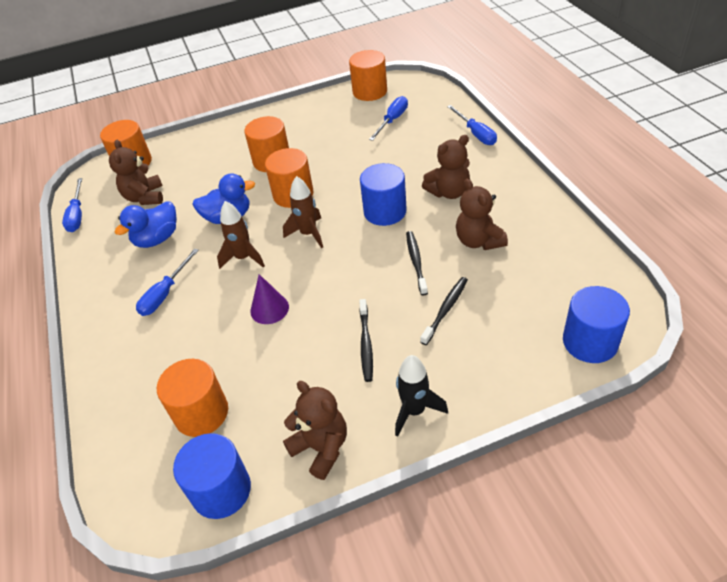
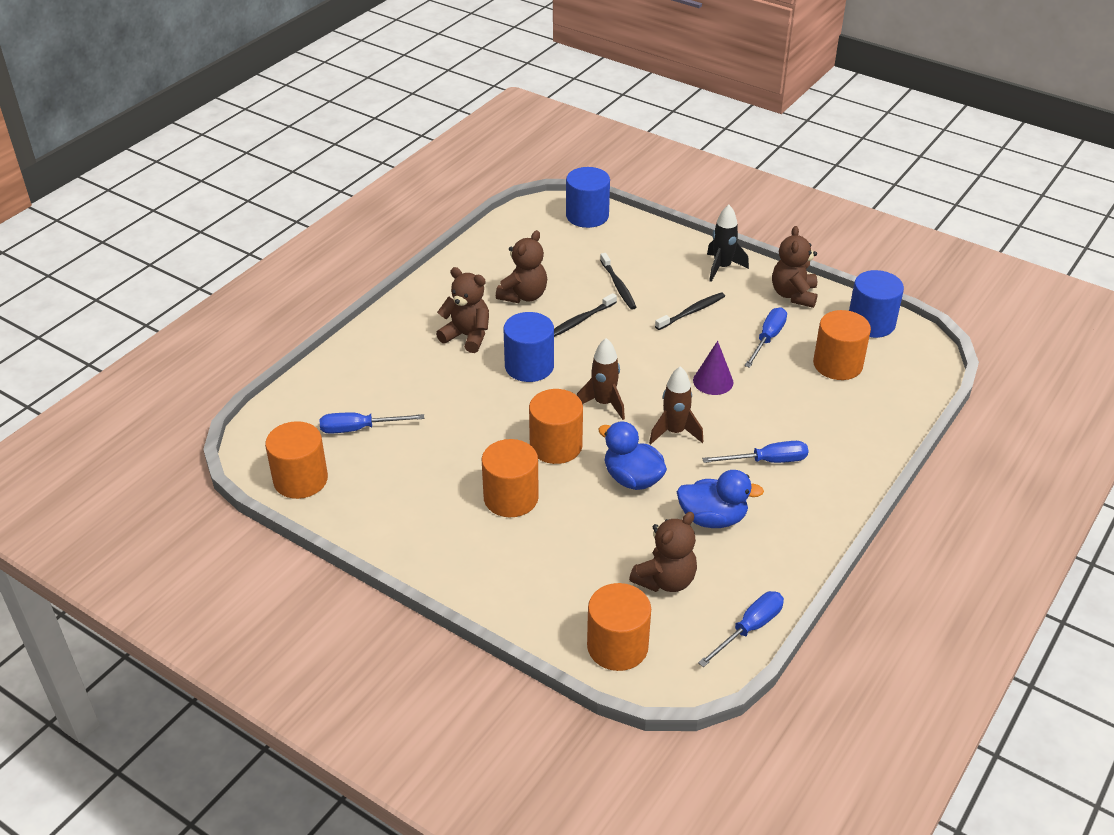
camera: 130 degrees left, 5 degrees down
black toothbrush [420,277,468,345] -> black toothbrush turned 105 degrees counterclockwise [600,253,636,310]
blue screwdriver [447,105,497,145] -> blue screwdriver moved to [745,307,787,368]

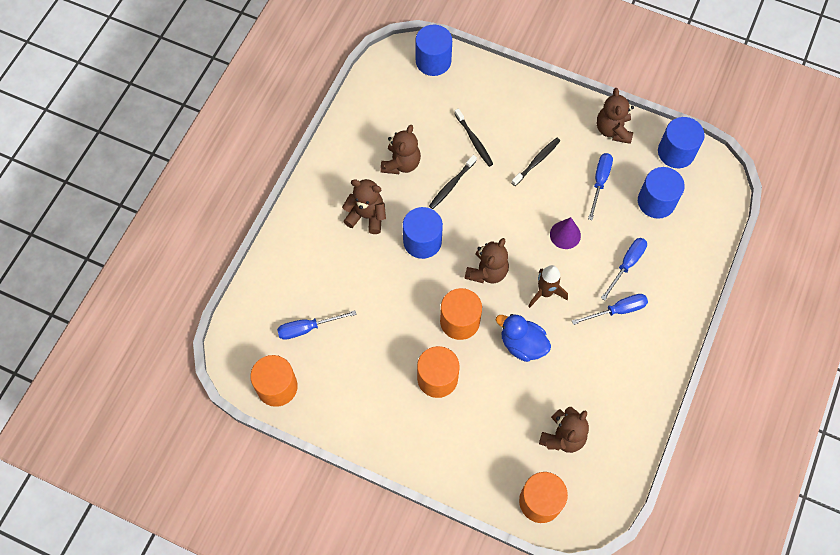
camera: 10 degrees left, 25 degrees up
brown rocket [577,338,625,420] -> brown teddy bear [465,238,509,283]
blue duck [677,470,764,528] -> none
blue screwdriver [698,591,784,667] -> blue screwdriver moved to [601,238,647,301]
black rocket [707,205,749,282] -> none
orange cylinder [813,310,871,380] -> blue cylinder [638,167,685,219]

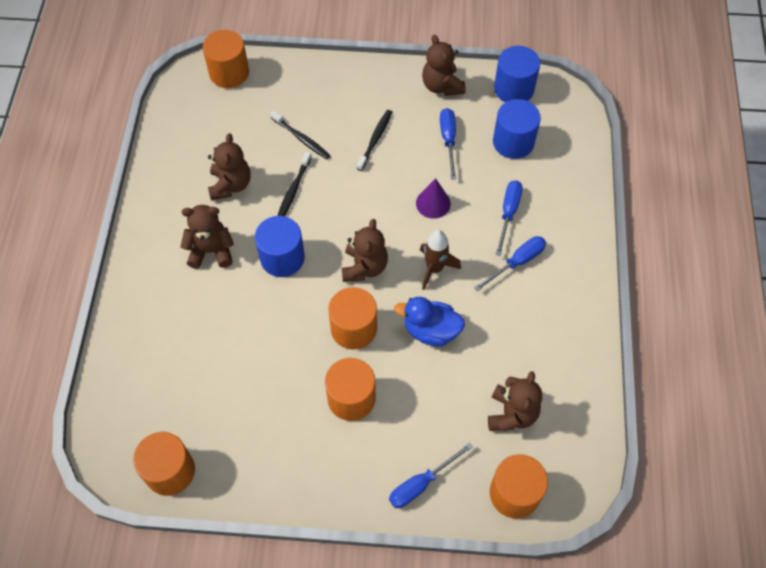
camera: 20 degrees left, 5 degrees down
blue screwdriver [277,311,357,340] -> blue screwdriver moved to [389,443,473,508]
blue cylinder [415,25,452,76] -> orange cylinder [203,30,249,88]

